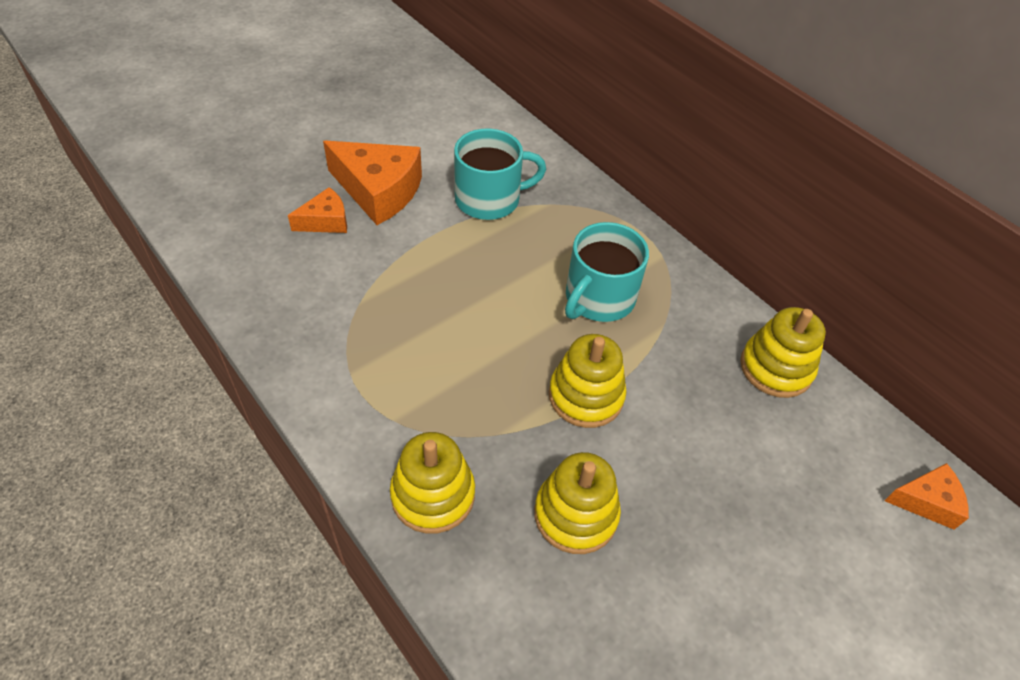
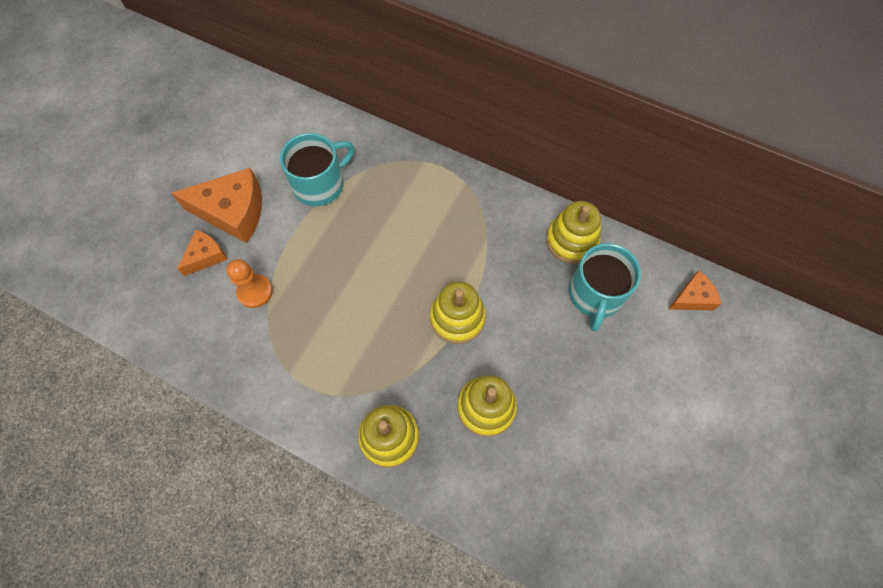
camera: 20 degrees left, 15 degrees up
turquoise mug [565,222,649,322] -> turquoise mug moved to [569,243,641,331]
none -> orange pawn [226,259,273,308]

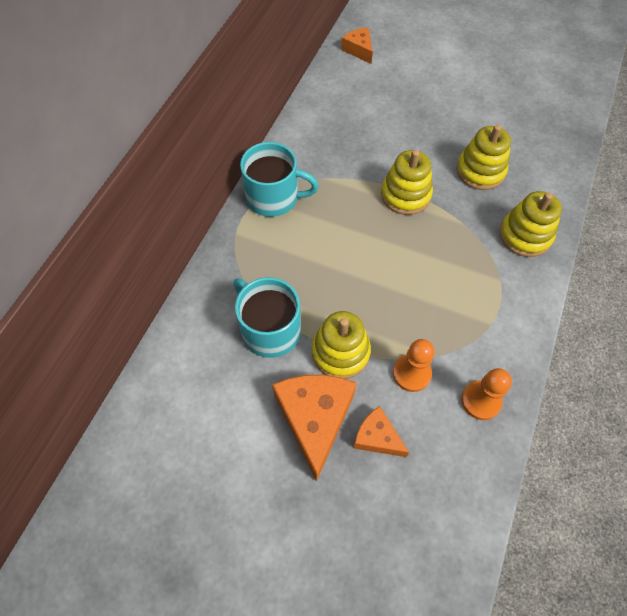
camera: 95 degrees left, 5 degrees down
yellow stacking toy [546,201,601,264] -> yellow stacking toy moved to [312,311,371,379]
turquoise mug [569,243,641,331] -> turquoise mug moved to [240,142,319,217]
none -> orange pawn [461,368,512,420]

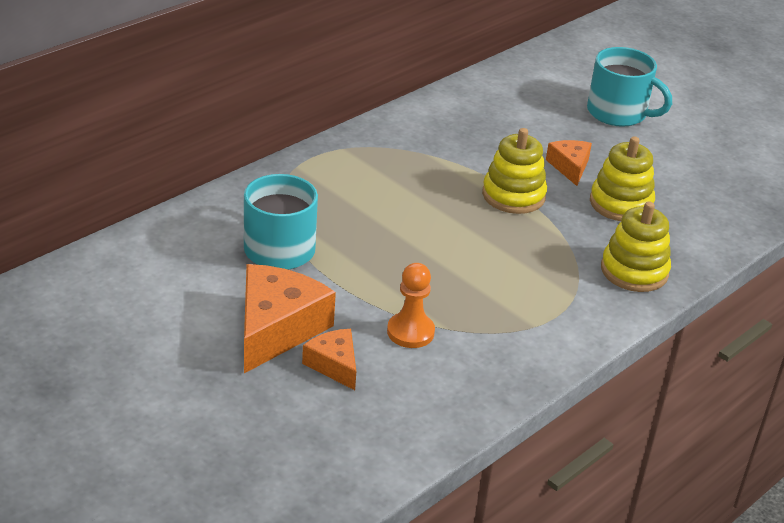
camera: 20 degrees right, 25 degrees down
turquoise mug [240,142,319,217] -> turquoise mug moved to [587,47,672,127]
yellow stacking toy [312,311,371,379] -> none
orange cheese [341,28,373,64] -> orange cheese moved to [546,140,592,186]
orange pawn [461,368,512,420] -> none

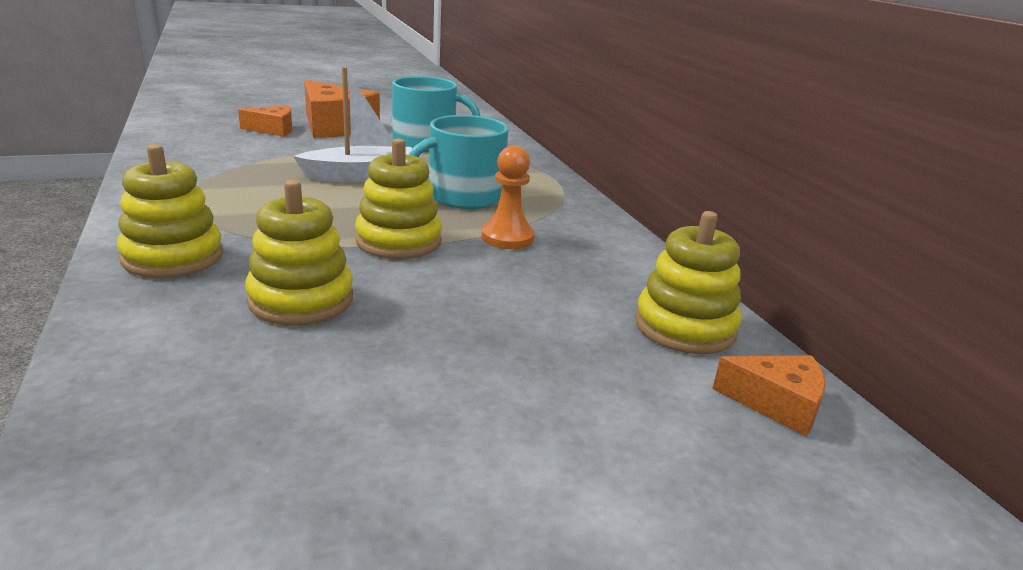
camera: 115 degrees right, 10 degrees down
orange pawn [387,263,435,348] -> orange pawn moved to [481,145,535,249]
orange cheese [546,140,592,186] -> orange cheese moved to [712,355,826,436]
turquoise mug [587,47,672,127] -> turquoise mug moved to [408,115,508,209]
none -> white boat [293,67,419,182]
none -> yellow stacking toy [635,211,741,354]

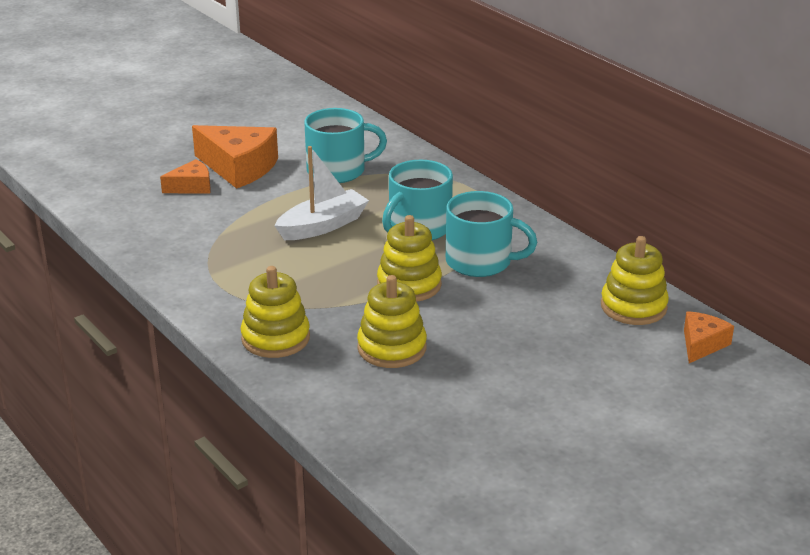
camera: 15 degrees left, 5 degrees up
orange pawn [481,145,535,249] -> turquoise mug [446,191,538,277]
orange cheese [712,355,826,436] -> orange cheese turned 60 degrees counterclockwise [684,311,734,363]

